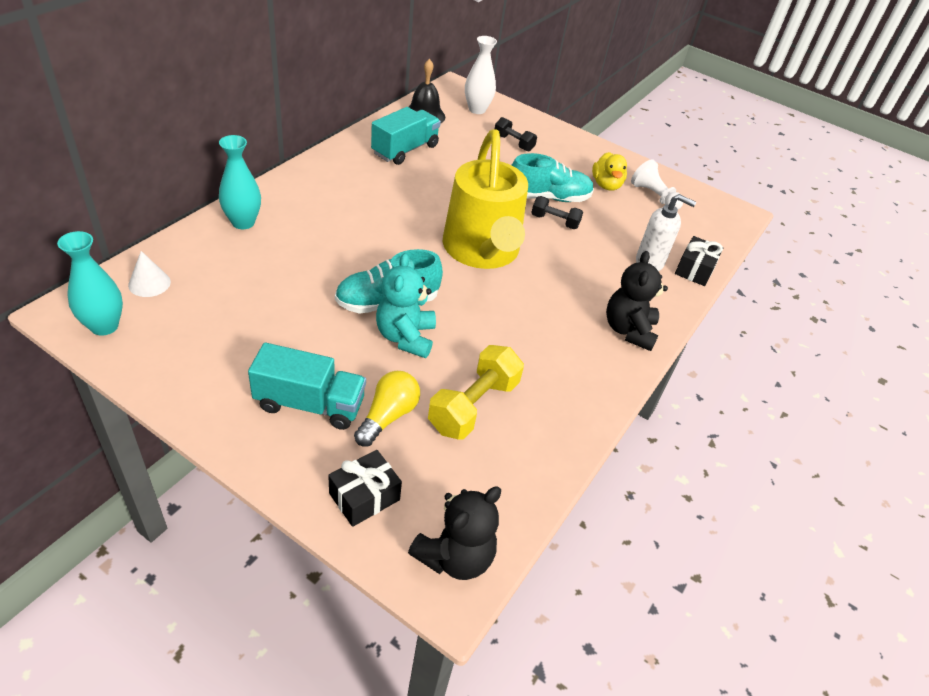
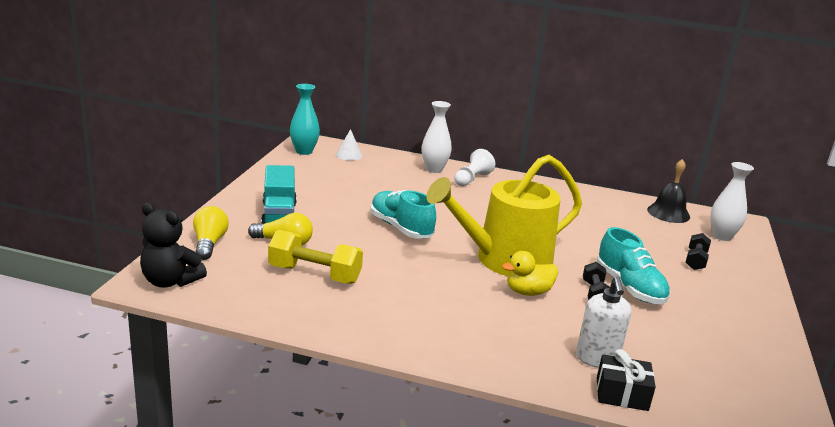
camera: 75 degrees right, 20 degrees down
turquoise vase [219,135,261,229] -> white vase [422,101,452,173]
black gift [328,450,402,527] -> yellow light bulb [193,206,229,260]
turquoise truck [371,107,441,165] -> none
turquoise teddy bear [376,253,436,358] -> none
yellow duck [592,152,627,191] -> yellow duck moved to [502,251,558,296]
black teddy bear [606,251,668,351] -> none
white pawn [631,159,683,209] -> white pawn moved to [454,149,495,186]

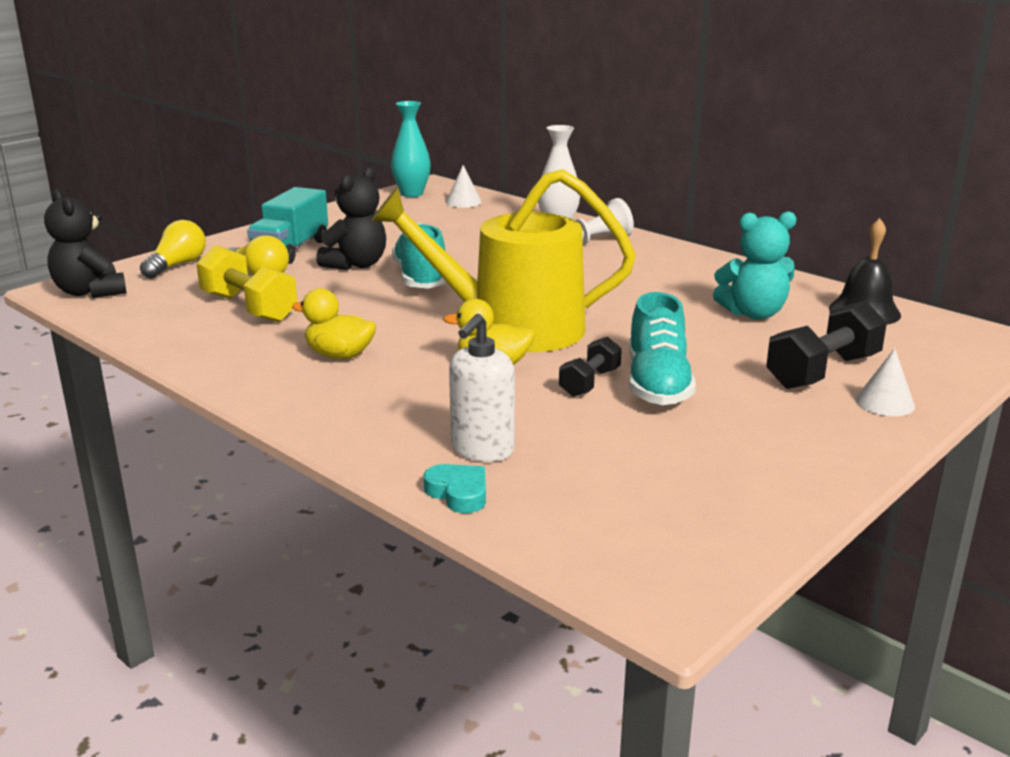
camera: 30 degrees right, 0 degrees up
black gift [597,349,656,411] -> turquoise heart [424,464,486,513]
black dumbbell [685,233,711,270] -> black dumbbell [766,301,887,389], size x1.68
white vase [710,162,754,241] -> none
none -> yellow duck [292,288,376,359]
none -> black teddy bear [316,167,386,270]
none -> turquoise teddy bear [713,211,797,320]
none -> white cone [856,348,915,416]

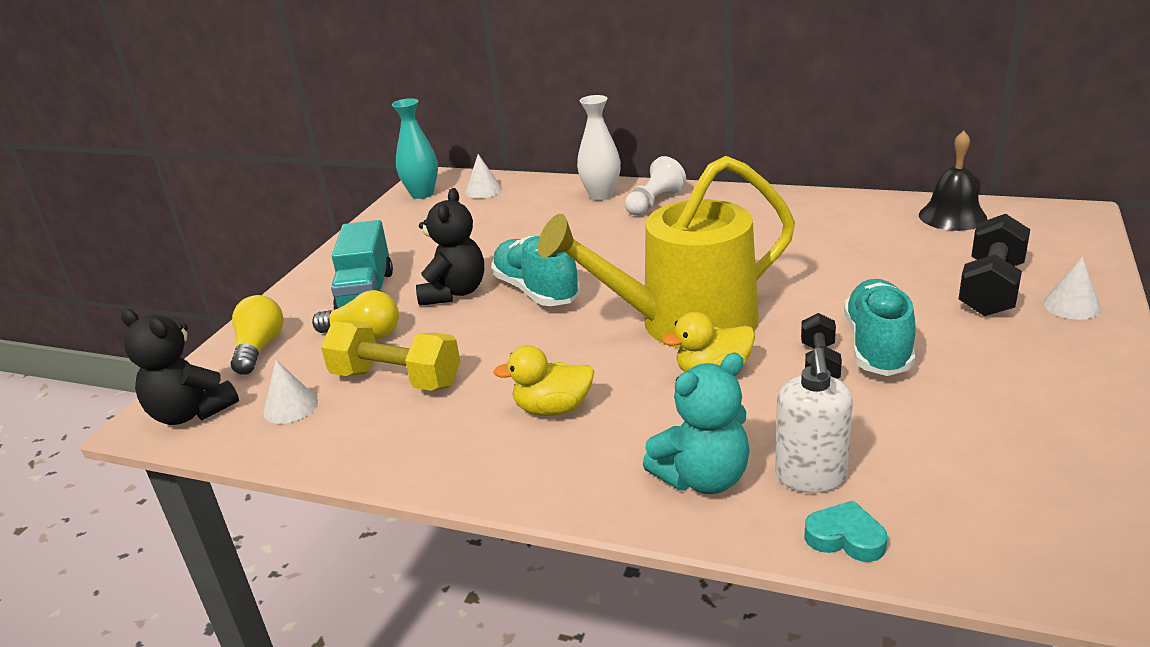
camera: 20 degrees left, 5 degrees up
turquoise shoe [629,292,696,405] -> turquoise shoe turned 150 degrees counterclockwise [844,279,916,376]
turquoise teddy bear [713,211,797,320] -> turquoise teddy bear moved to [643,353,750,494]
none -> white cone [263,360,318,424]

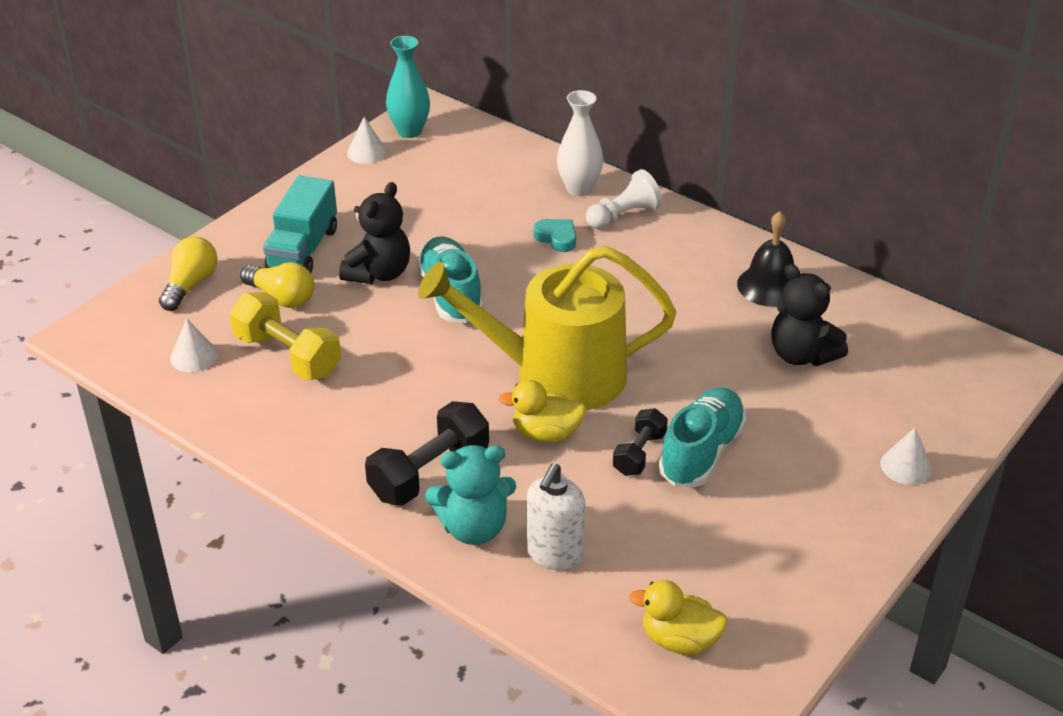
camera: 15 degrees right, 10 degrees up
black teddy bear [121,309,239,425] -> black teddy bear moved to [771,264,848,366]
white cone [465,154,502,199] -> white cone moved to [347,117,387,164]
yellow duck [493,345,594,416] -> yellow duck moved to [629,580,728,655]
turquoise heart [804,500,887,562] -> turquoise heart moved to [534,219,576,252]
black bell [919,131,987,231] -> black bell moved to [737,211,794,307]
black dumbbell [959,214,1030,316] -> black dumbbell moved to [365,401,489,506]

